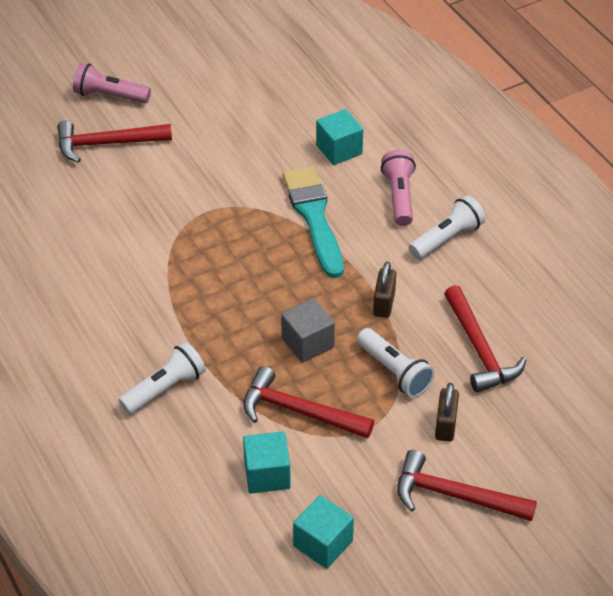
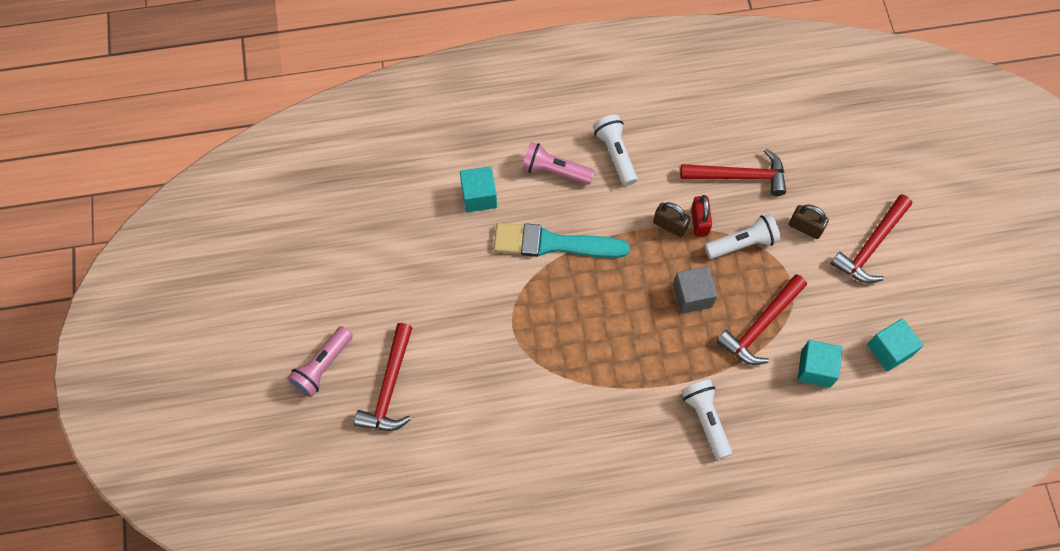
camera: 70 degrees left, 20 degrees up
none -> red padlock [691,195,712,237]

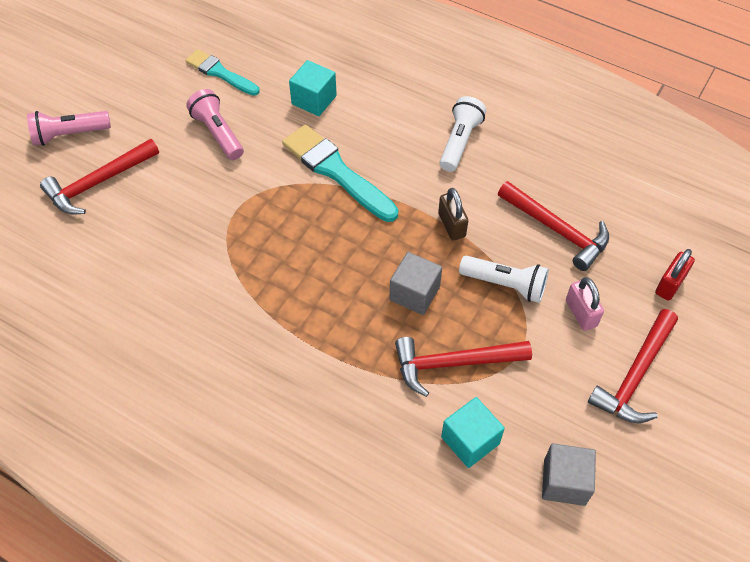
camera: 40 degrees right, 10 degrees down
pink flashlight [522,142,595,185] -> pink flashlight moved to [186,89,244,160]
white flashlight [681,379,732,460] -> none
red padlock [691,195,712,237] -> red padlock moved to [655,249,695,301]
brown padlock [789,204,829,239] -> pink padlock [566,277,604,331]
red hammer [831,194,912,283] -> red hammer turned 45 degrees counterclockwise [588,309,678,423]
turquoise cube [867,318,923,372] -> grey cube [542,443,596,506]
none -> turquoise brush [185,49,260,96]

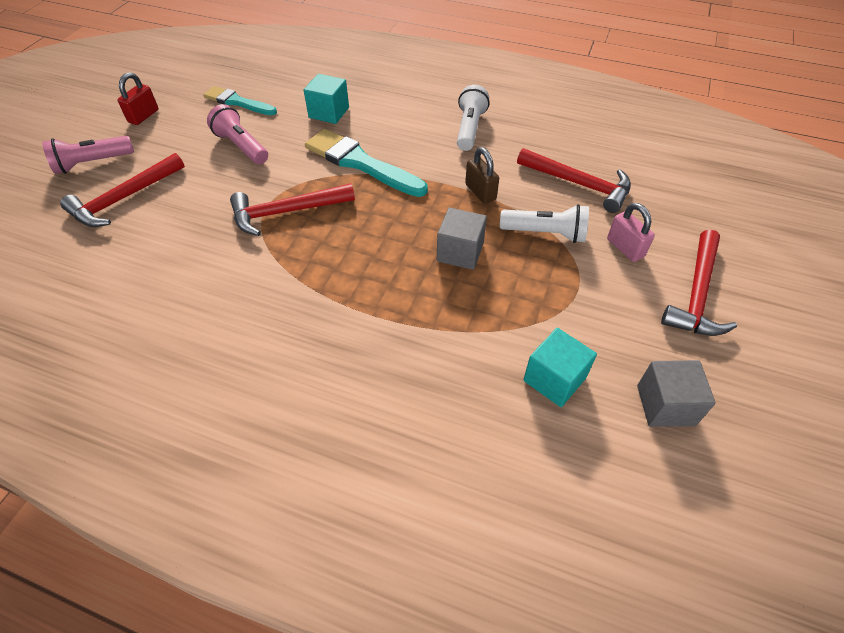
camera: 10 degrees left, 5 degrees down
red hammer [395,337,532,397] -> red hammer moved to [230,183,355,236]
red padlock [655,249,695,301] -> red padlock moved to [117,72,159,125]

